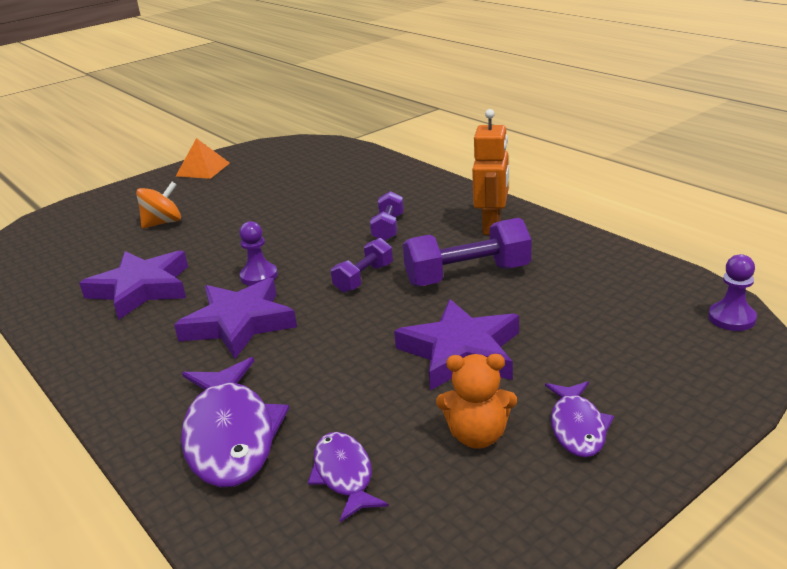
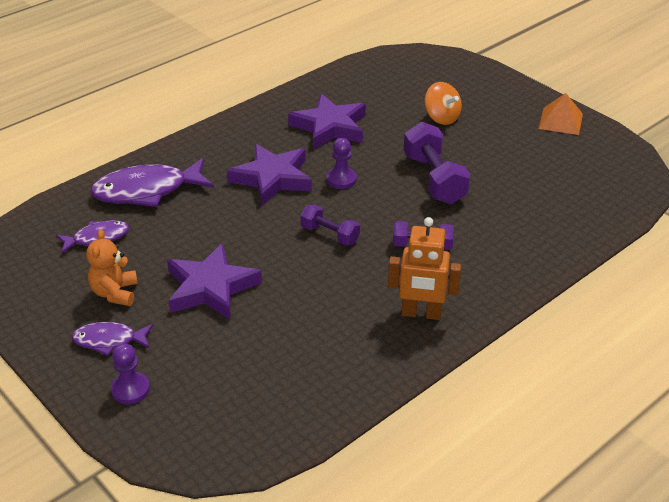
camera: 85 degrees right, 10 degrees up
purple dumbbell [403,218,531,286] -> purple dumbbell moved to [404,122,470,204]
purple pawn [708,254,757,331] -> purple pawn moved to [111,343,150,404]

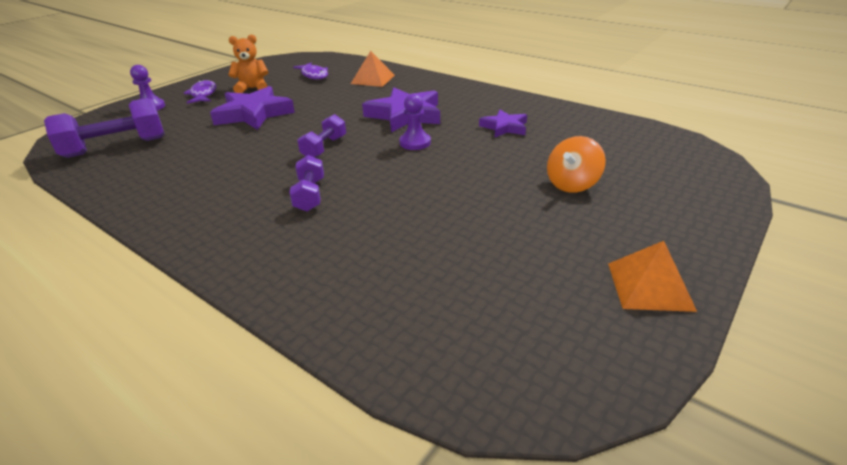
camera: 80 degrees right, 5 degrees down
purple fish [90,158,214,207] -> orange pyramid [351,51,395,87]
purple star [288,94,366,150] -> purple star [479,110,527,137], size x0.58
orange robot [388,217,461,320] -> none
purple dumbbell [404,122,470,204] -> purple dumbbell moved to [44,98,165,158]

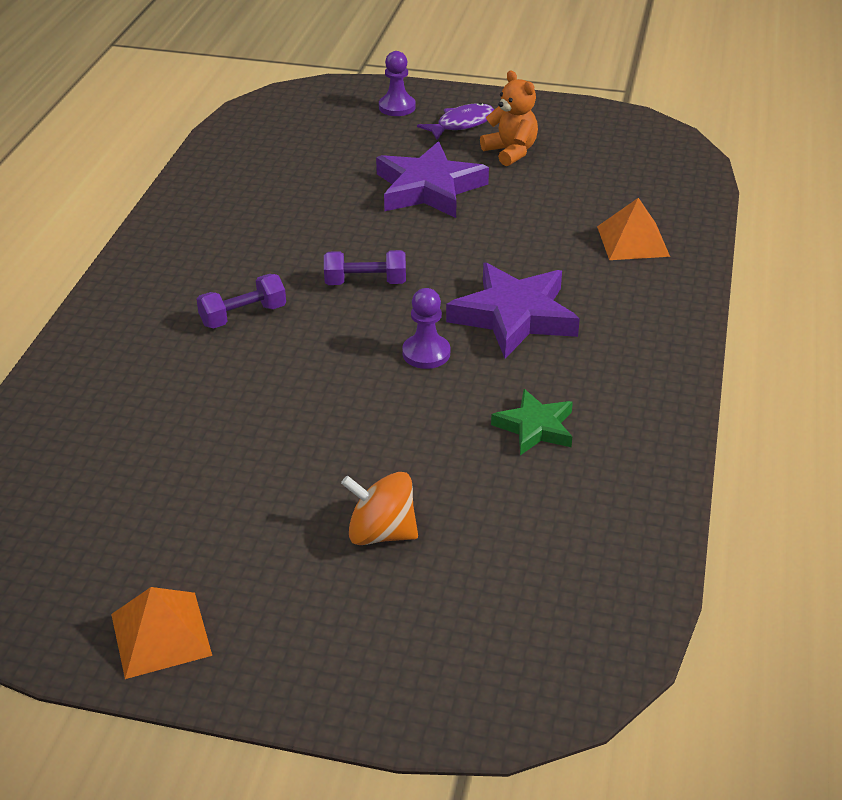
camera: 65 degrees right, 5 degrees up
purple dumbbell [44,98,165,158] -> none
purple fish [293,63,328,80] -> none
purple star [479,110,527,137] -> green star [491,389,573,455]

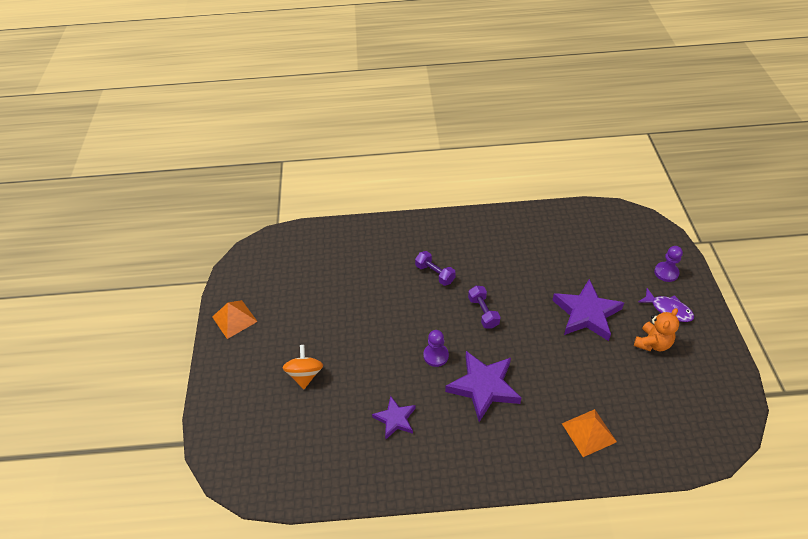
camera: 75 degrees right, 10 degrees up
green star [491,389,573,455] -> purple star [372,396,416,439]

